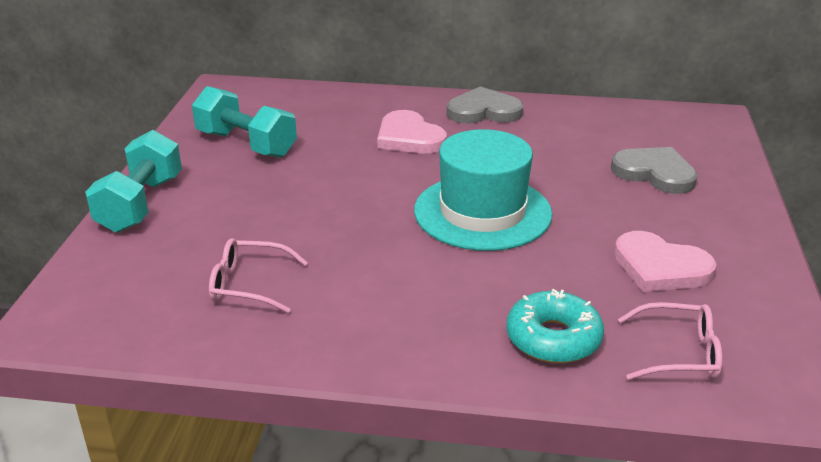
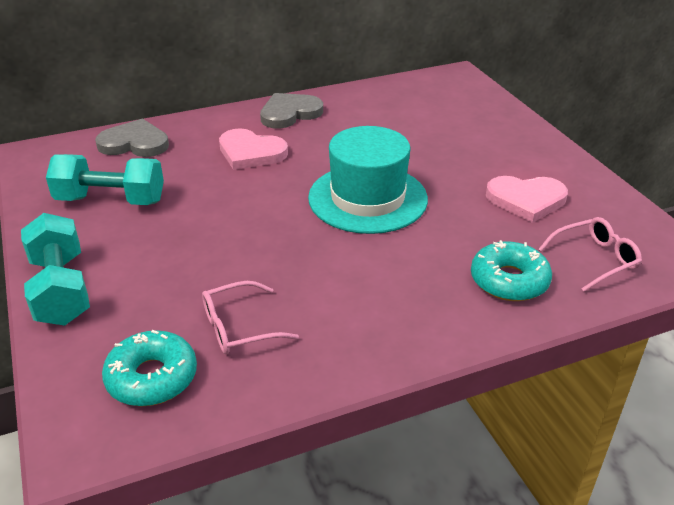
camera: 30 degrees left, 5 degrees up
grey heart [611,147,698,194] -> grey heart moved to [95,118,169,157]
none -> turquoise donut [102,330,197,406]

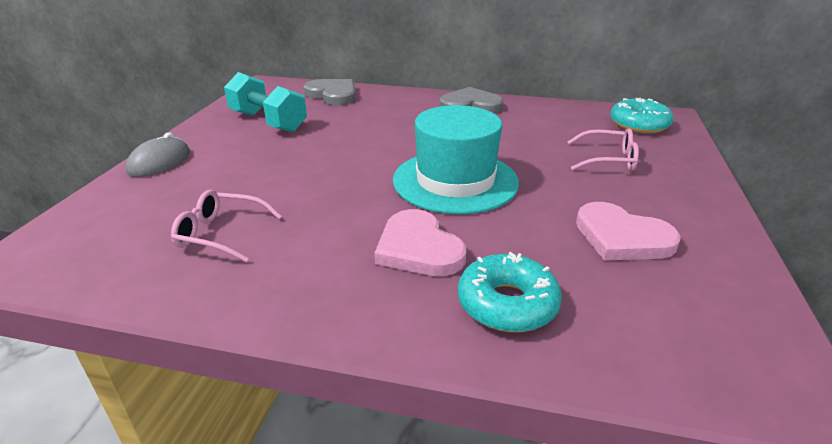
camera: 35 degrees right, 5 degrees down
turquoise dumbbell [21,213,90,326] -> grey mouse [125,132,190,177]
turquoise donut [102,330,197,406] -> turquoise donut moved to [610,98,674,134]
pink heart [219,128,288,170] -> pink heart moved to [374,209,466,276]
pink glasses [538,217,642,292] -> pink glasses moved to [568,128,639,171]

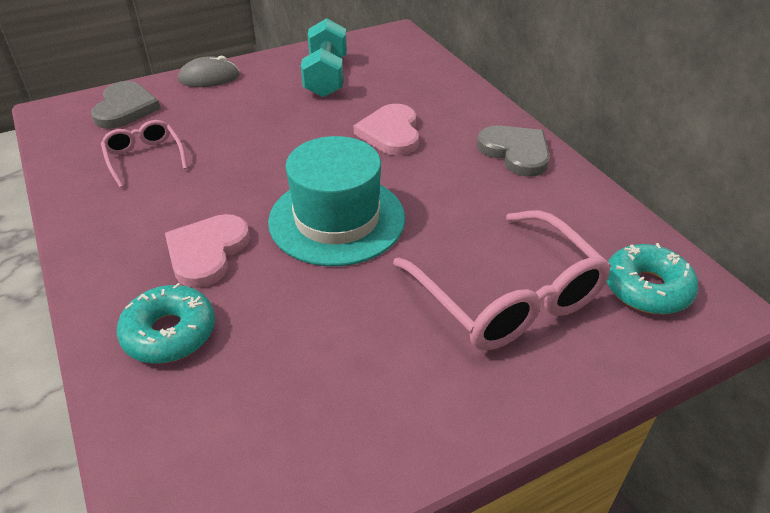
camera: 50 degrees right, 10 degrees up
grey heart [304,79,356,105] -> grey heart moved to [91,81,161,129]
pink glasses [568,128,639,171] -> pink glasses [393,210,611,350], size x1.89
pink heart [576,202,681,260] -> pink heart moved to [353,104,419,156]

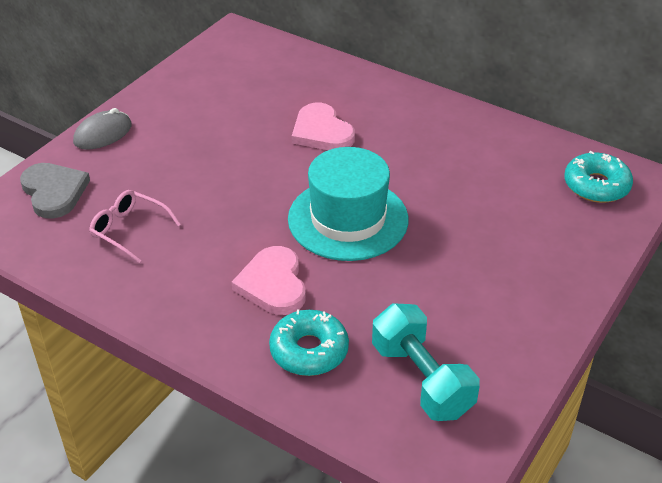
camera: 30 degrees left, 0 degrees up
turquoise dumbbell [301,18,347,97] -> turquoise dumbbell moved to [372,303,480,421]
pink glasses [393,210,611,350] -> none
grey heart [477,125,550,177] -> none

